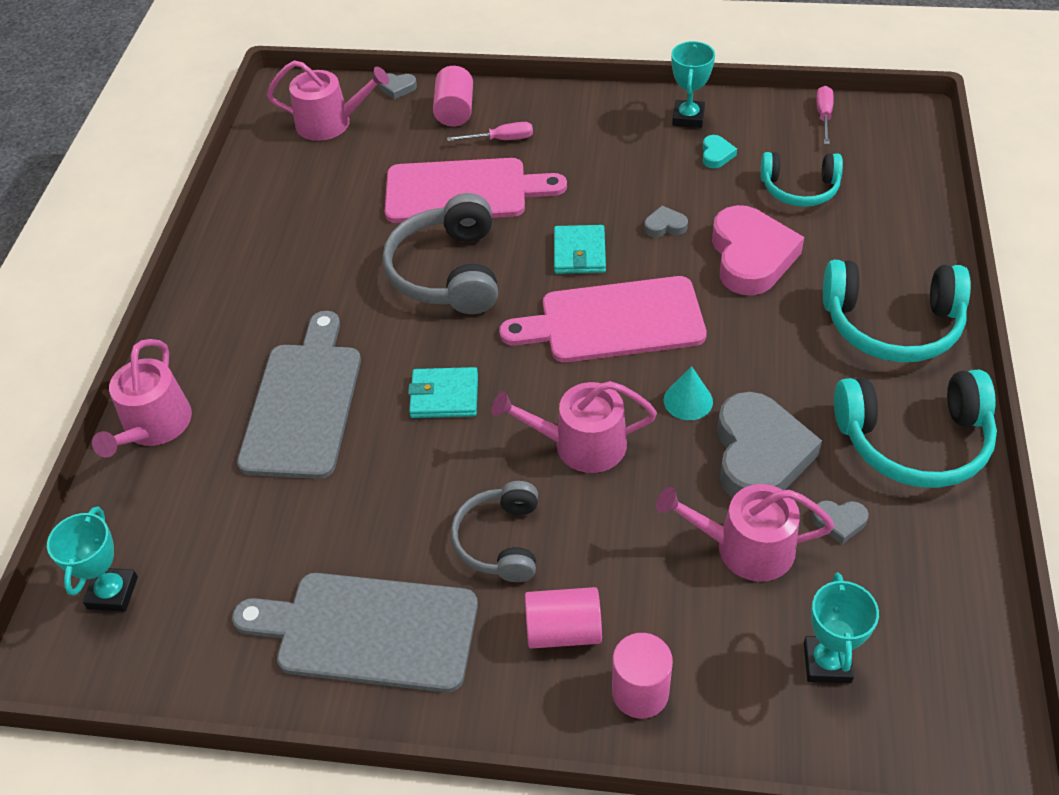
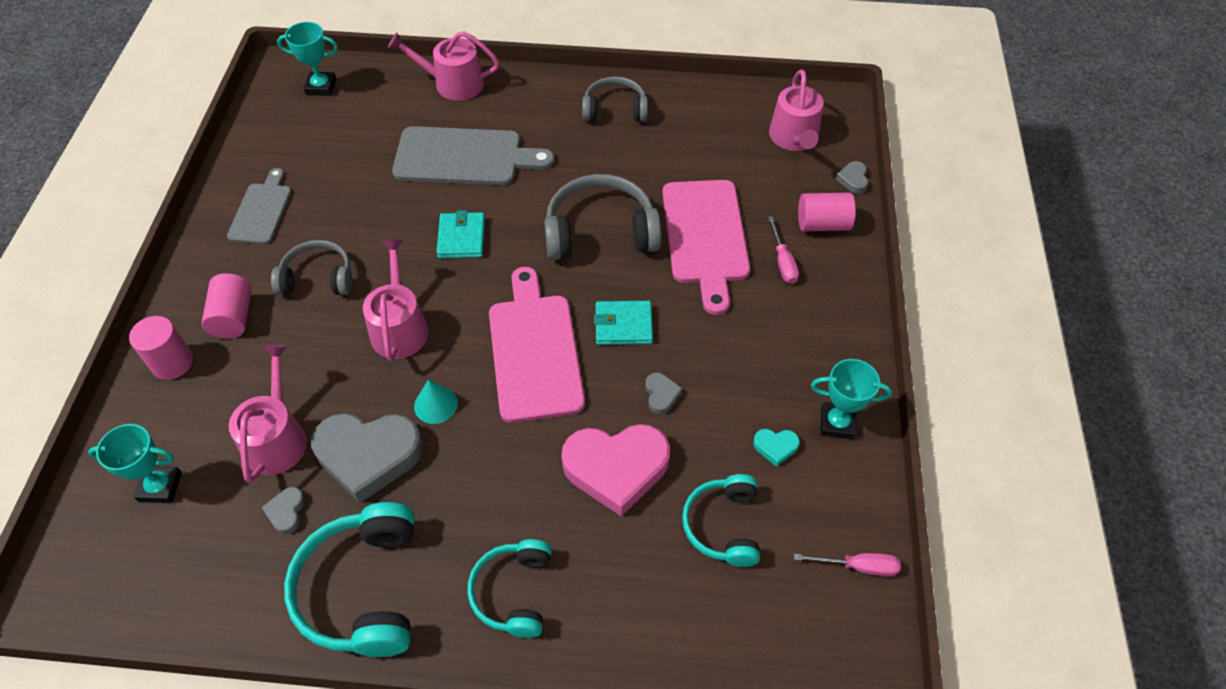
camera: 85 degrees right, 5 degrees up
grey cutting board [232,573,478,693] -> grey cutting board [227,168,292,244], size x0.60
turquoise headphones [823,260,971,362] -> turquoise headphones [467,539,552,638], size x0.64
none -> grey headphones [582,76,648,122]

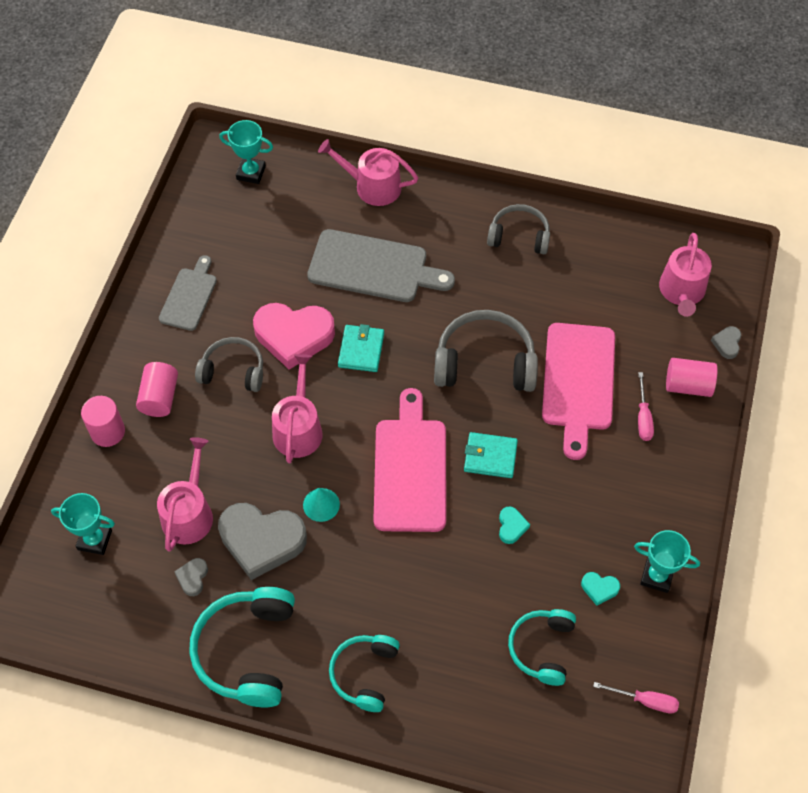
camera: 10 degrees right, 5 degrees up
pink heart [561,424,670,517] -> pink heart moved to [253,303,335,370]
grey heart [645,372,682,414] -> turquoise heart [499,506,530,544]

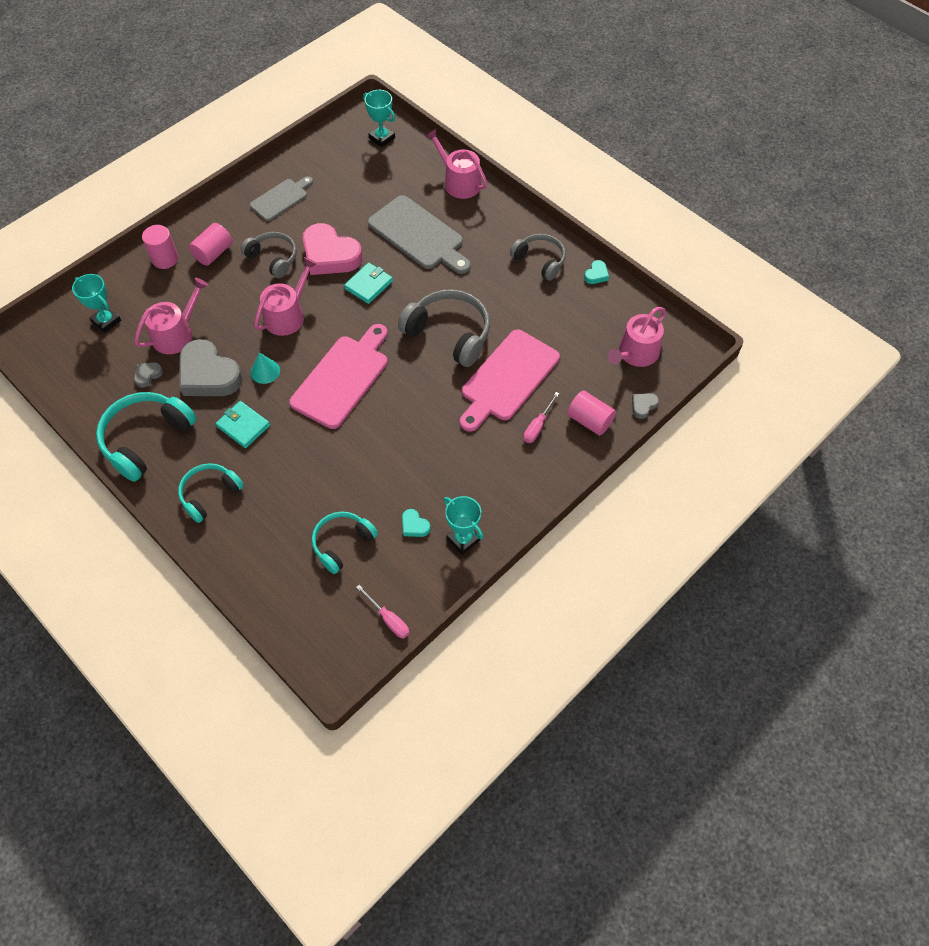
camera: 30 degrees right, 0 degrees up
turquoise wallet [464,432,518,478] -> turquoise wallet moved to [216,401,270,448]
turquoise heart [499,506,530,544] -> turquoise heart moved to [584,260,609,284]

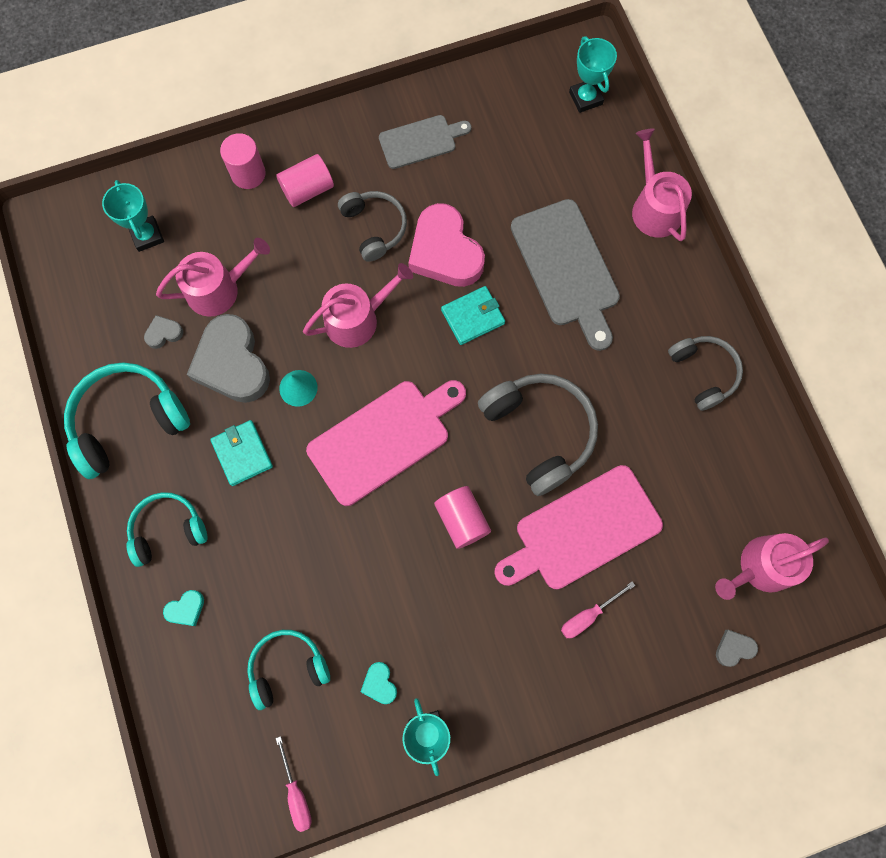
camera: 25 degrees right, 15 degrees up
pink cylinder [567,390,616,435] -> pink cylinder moved to [434,486,491,549]
turquoise heart [584,260,609,284] -> turquoise heart moved to [163,590,204,626]

